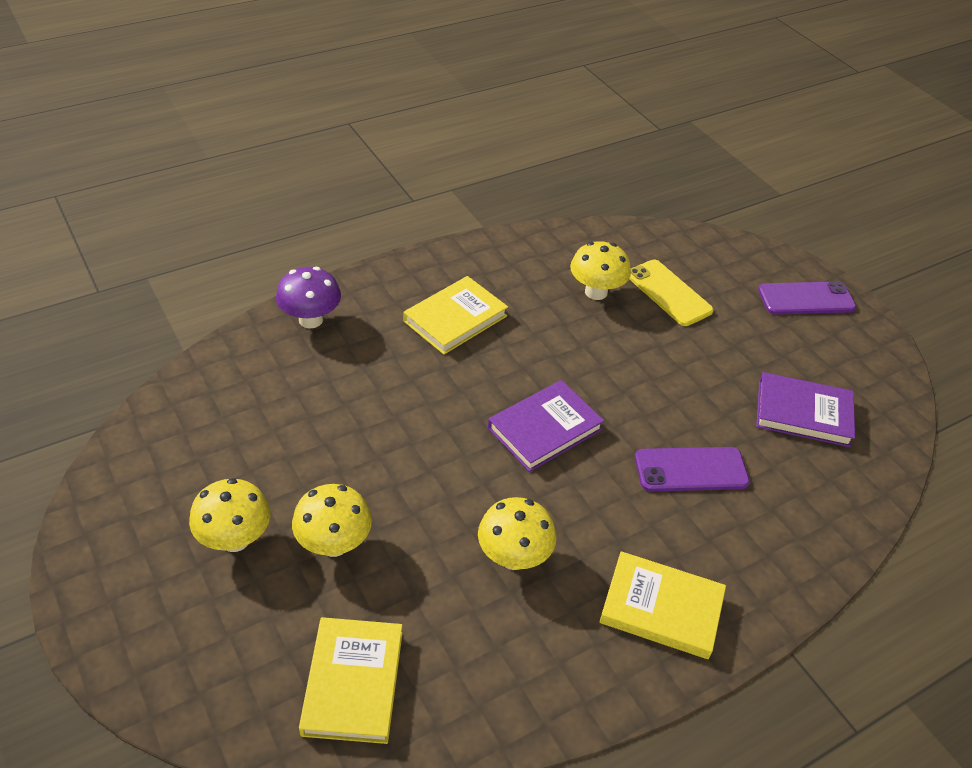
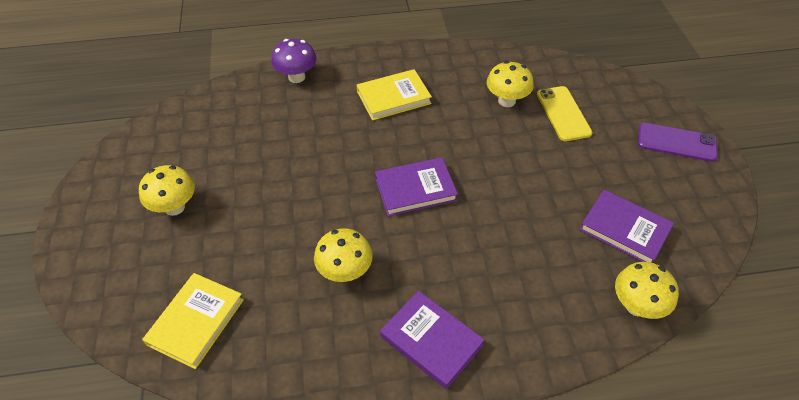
camera: 25 degrees right, 5 degrees up
yellow mushroom [292,484,372,557] -> yellow mushroom moved to [615,262,679,319]
yellow book [599,551,726,659] -> purple book [380,291,485,389]
purple phone [635,447,750,491] -> none

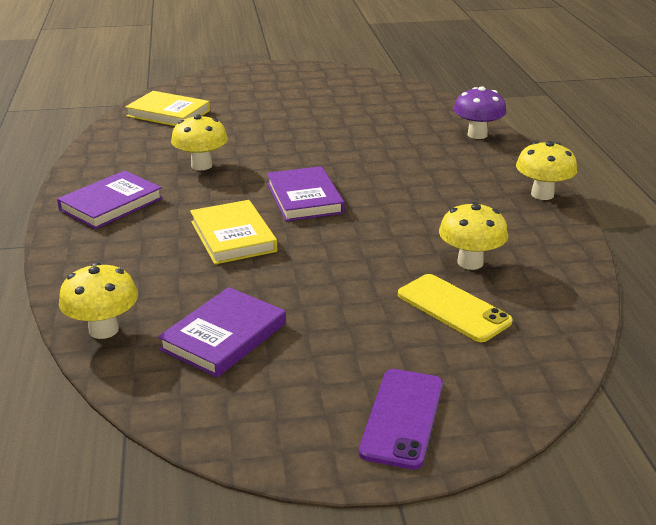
camera: 90 degrees right, 20 degrees down
yellow mushroom [139,165,195,216] -> yellow mushroom moved to [516,141,577,200]
yellow book [357,69,432,121] -> yellow book moved to [190,200,277,264]
yellow phone [537,86,592,141] -> yellow phone turned 60 degrees clockwise [398,274,513,342]

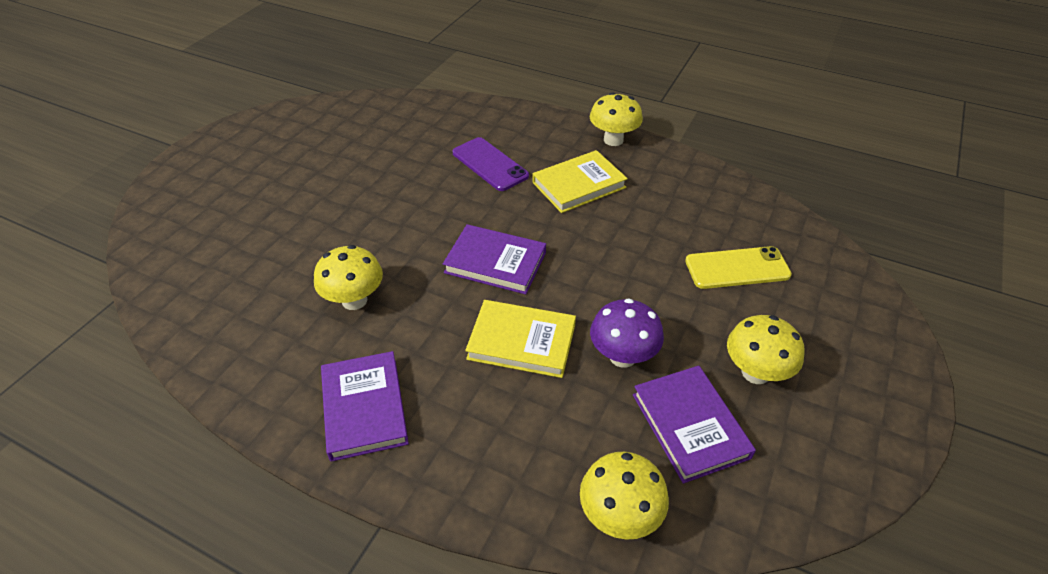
camera: 55 degrees left, 15 degrees up
yellow book [125,91,210,126] -> yellow book moved to [533,150,628,213]
purple phone [359,369,443,470] -> purple phone moved to [452,137,529,191]
yellow mushroom [439,202,508,270] -> yellow mushroom moved to [727,315,804,384]
purple mushroom [453,86,506,139] -> purple mushroom moved to [590,299,664,368]

